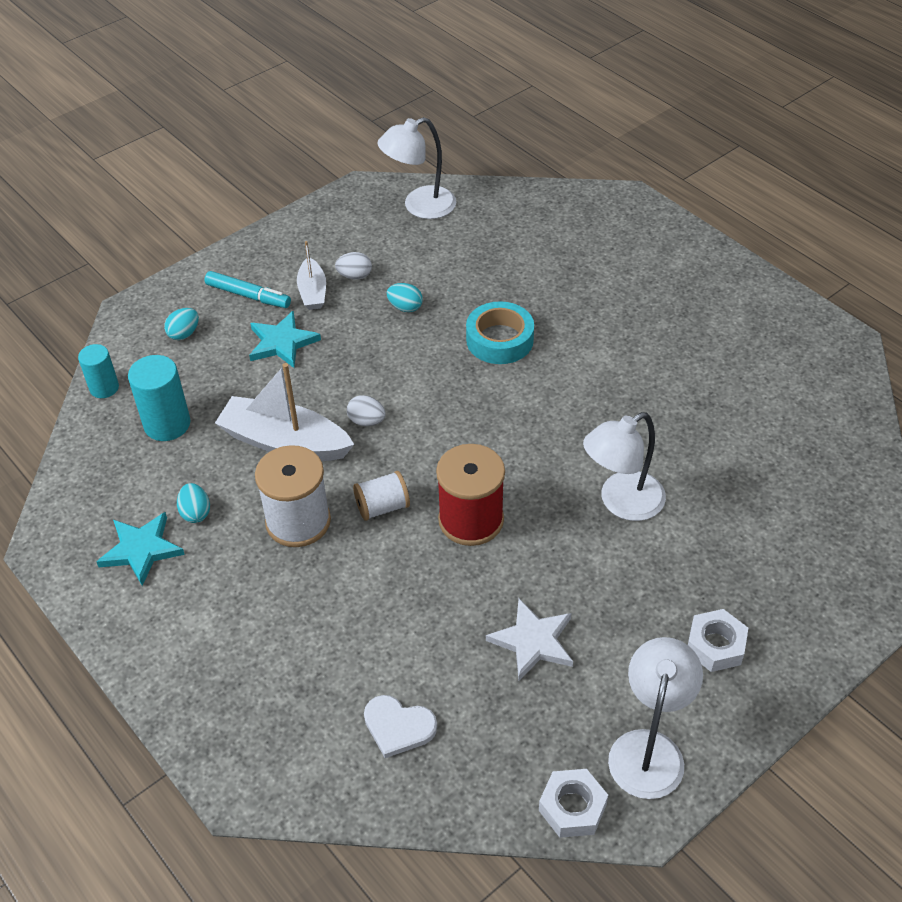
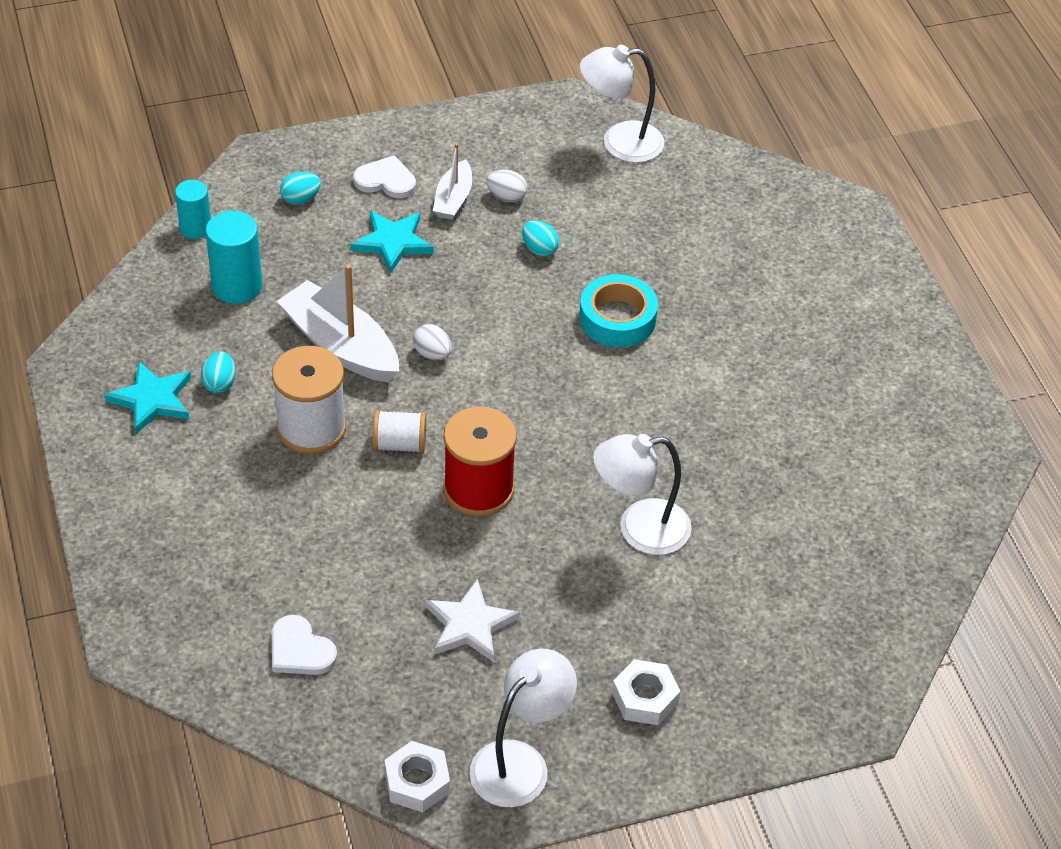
camera: 20 degrees right, 0 degrees up
turquoise marker [205,271,291,308] -> white heart [353,155,416,198]

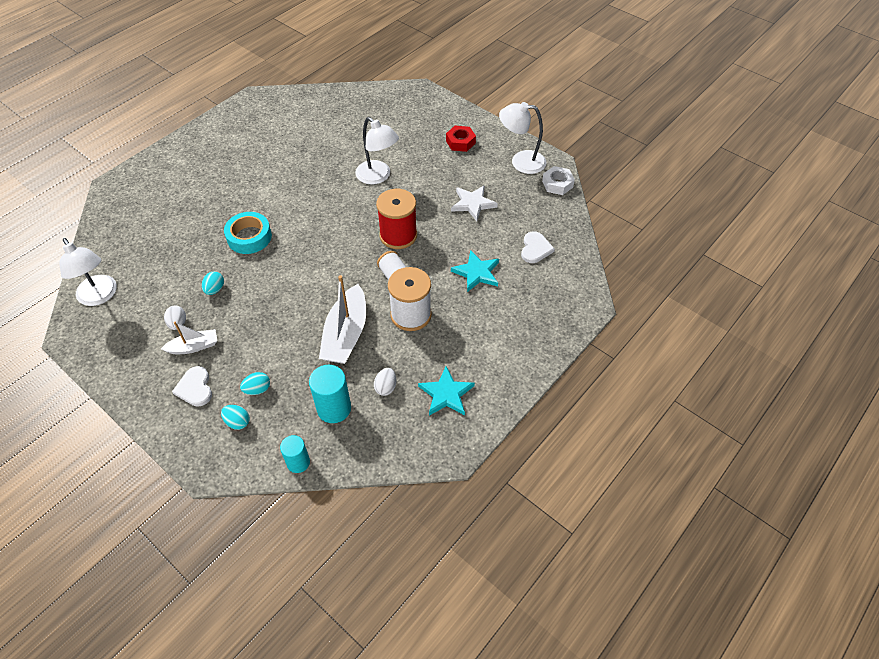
camera: 120 degrees left, 5 degrees up
turquoise egg [201,351,236,393] -> turquoise egg moved to [240,372,270,395]
turquoise star [351,211,434,273] -> turquoise star moved to [451,250,499,292]
white egg [413,324,452,360] -> white egg moved to [374,368,396,396]
white nut [612,659,680,725] -> red nut [446,126,476,152]

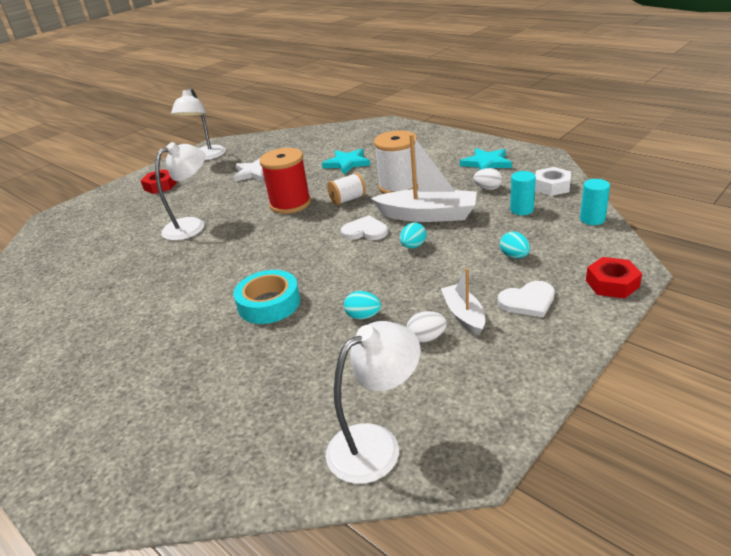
camera: 85 degrees left, 20 degrees down
turquoise egg [221,405,250,430] -> turquoise egg moved to [400,222,426,248]
turquoise cylinder [309,365,351,423] -> turquoise cylinder [510,171,536,215], size x0.65
white heart [521,231,555,263] -> white heart moved to [341,215,388,240]
white nut [542,166,575,195] -> white nut moved to [535,167,571,196]
none -> red nut [586,257,642,299]

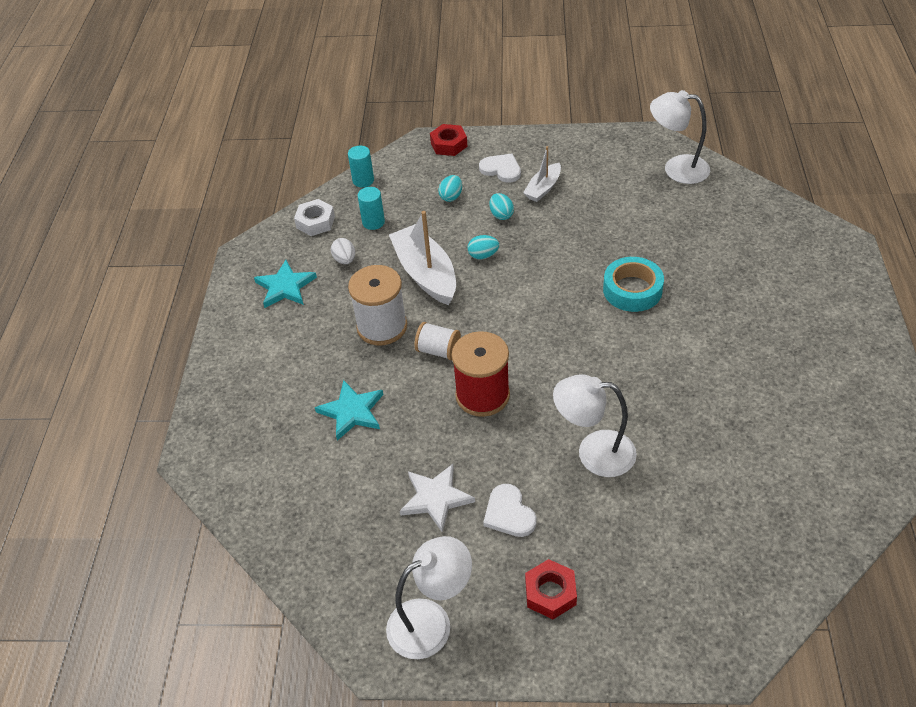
camera: 130 degrees left, 15 degrees up
white heart [341,215,388,240] -> white heart moved to [483,484,537,537]
turquoise egg [344,291,381,319] -> turquoise egg moved to [489,193,514,220]
white egg [407,311,447,343] -> none

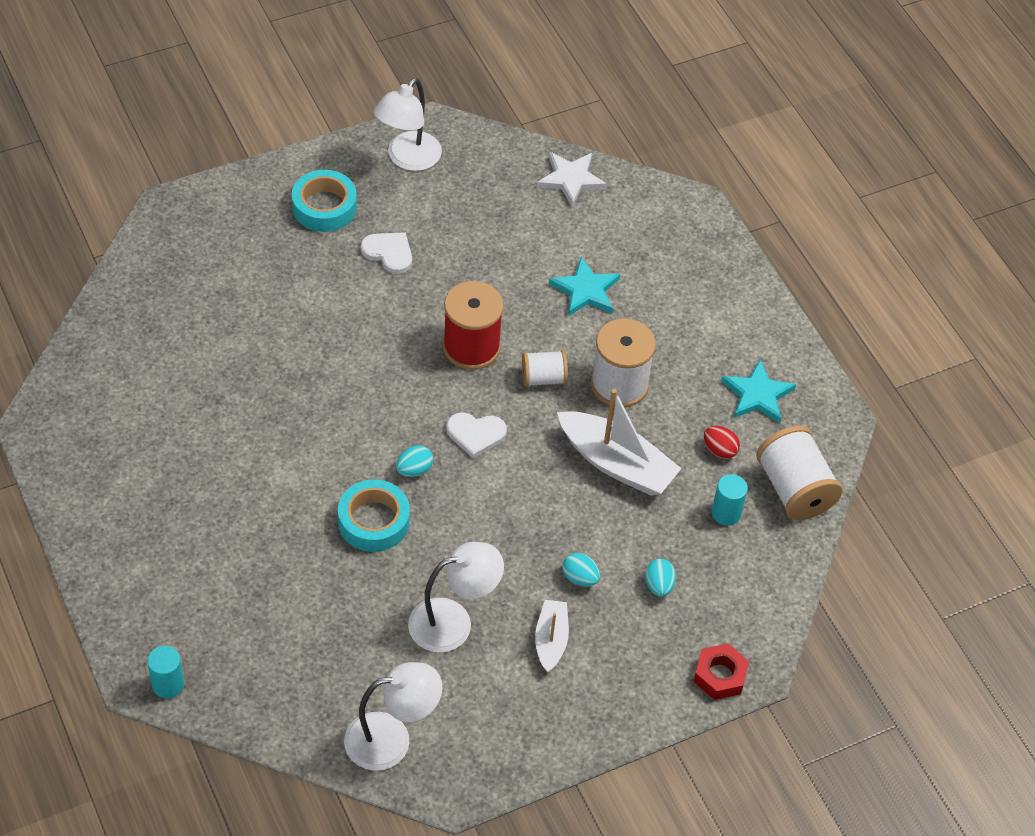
camera: 145 degrees right, 5 degrees up
white nut [294,199,335,236] -> white spool [756,426,843,520]
white egg [331,238,355,264] -> red egg [704,426,740,459]
turquoise cylinder [348,146,374,187] -> turquoise cylinder moved to [147,646,184,698]
white star [400,464,475,532] -> white star moved to [537,152,607,207]
turquoise egg [468,235,499,259] -> turquoise egg moved to [396,445,433,477]
white heart [479,153,521,183] -> white heart moved to [446,412,507,458]
red nut [525,559,577,619] -> turquoise tape [292,170,357,232]
white lamp [553,374,637,477] -> white lamp moved to [408,542,504,653]

